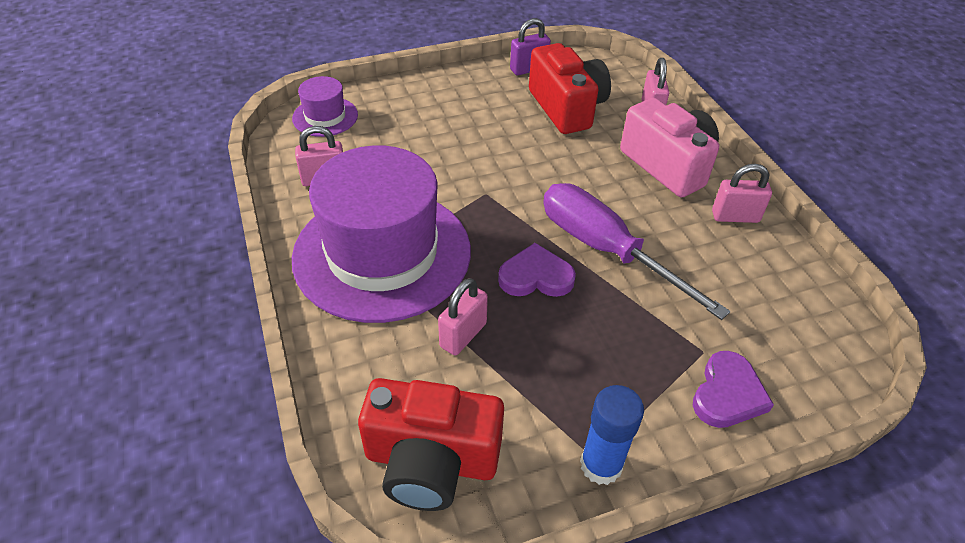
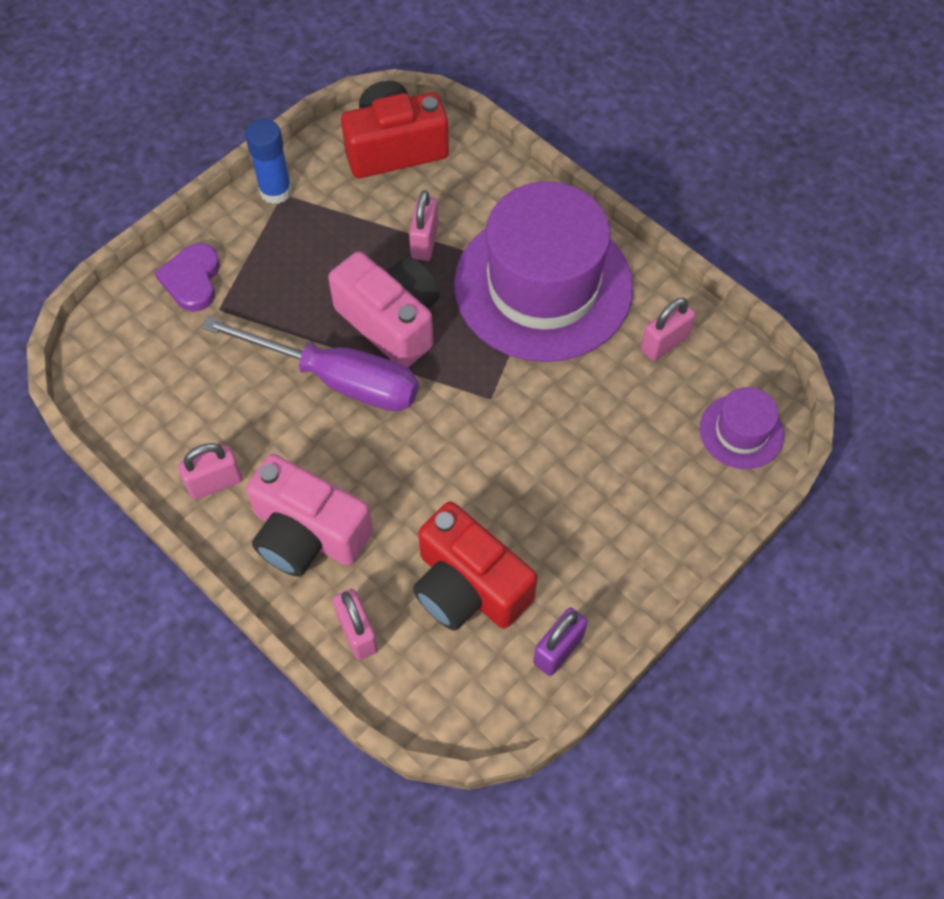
camera: 155 degrees right, 15 degrees up
purple heart [498,243,576,297] -> pink camera [328,251,440,368]

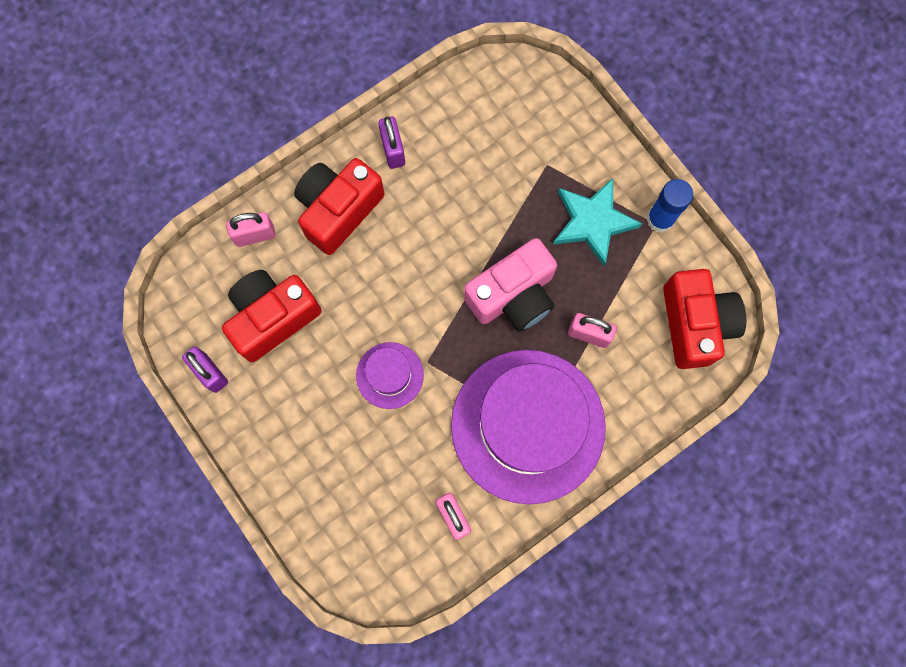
camera: 100 degrees right, 15 degrees up
purple heart [154,243,220,312] -> none
pink padlock [178,443,242,500] -> purple padlock [378,116,405,169]
purple screwdriver [202,316,419,411] -> none
pink camera [246,454,373,577] -> red camera [294,158,385,255]
purple hat [699,387,784,469] -> purple hat moved to [356,342,424,409]
none -> turquoise star [553,178,642,266]

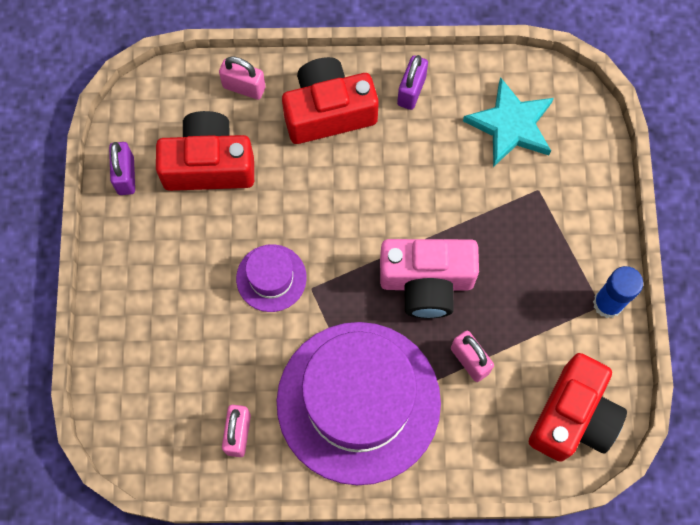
camera: 35 degrees right, 5 degrees down
turquoise star [553,178,642,266] -> turquoise star moved to [463,77,554,167]

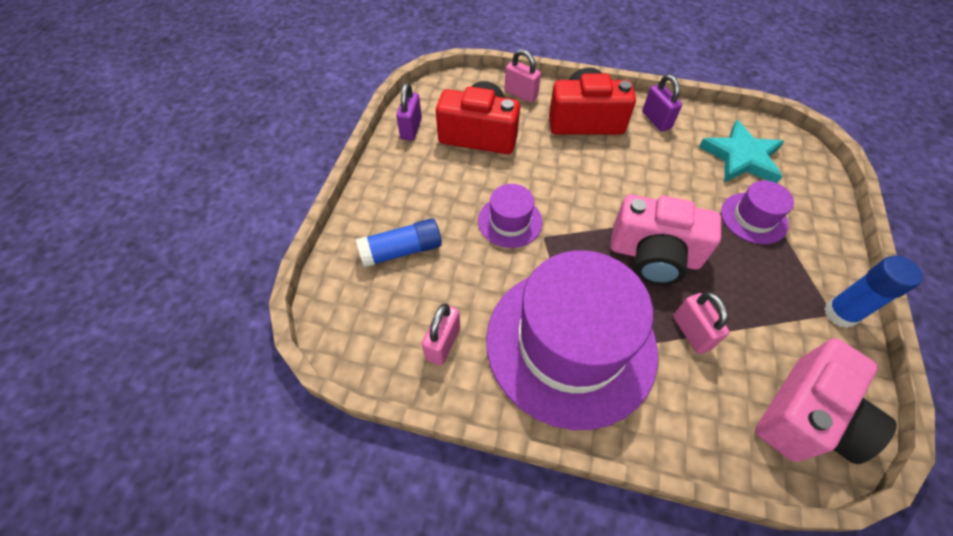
camera: 15 degrees right, 15 degrees down
purple padlock [397,55,428,110] -> purple padlock turned 60 degrees counterclockwise [642,74,682,132]
red camera [529,353,627,462] -> pink camera [755,338,897,464]
none -> blue glue stick [356,218,442,268]
none -> purple hat [721,180,794,244]

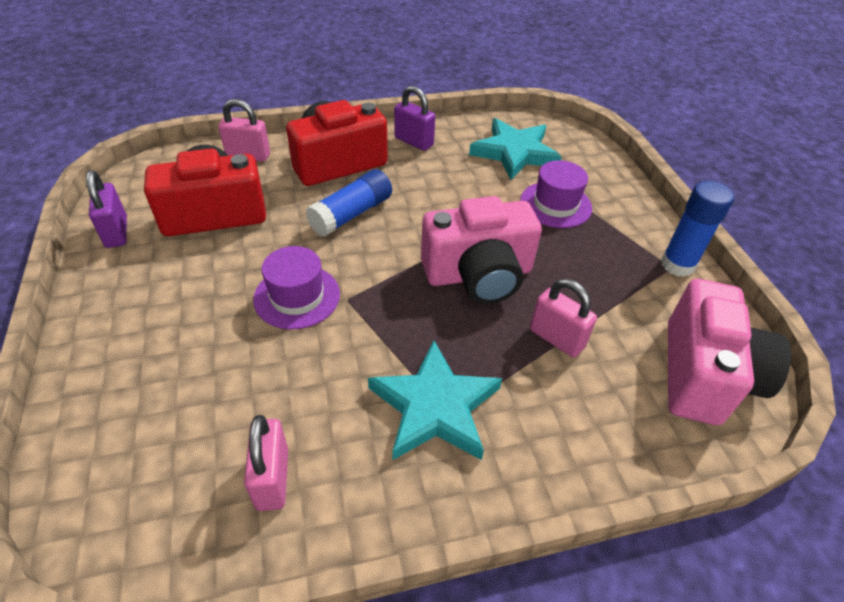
camera: 30 degrees left, 10 degrees down
blue glue stick [356,218,442,268] -> blue glue stick moved to [306,169,392,237]
purple hat [486,250,658,430] -> turquoise star [368,340,502,460]

